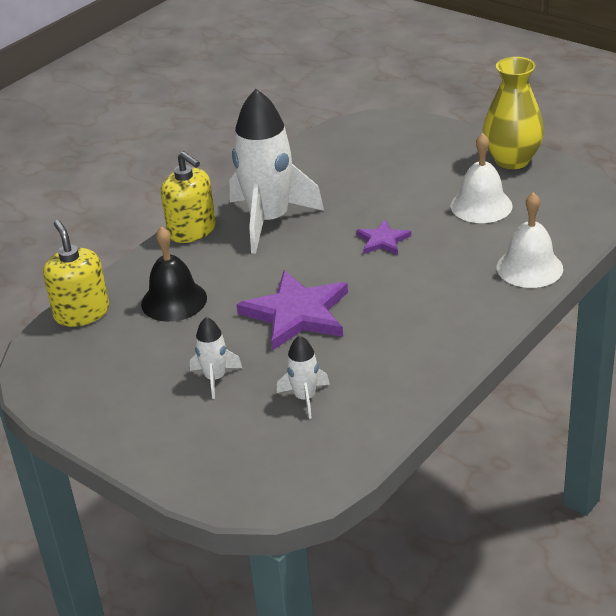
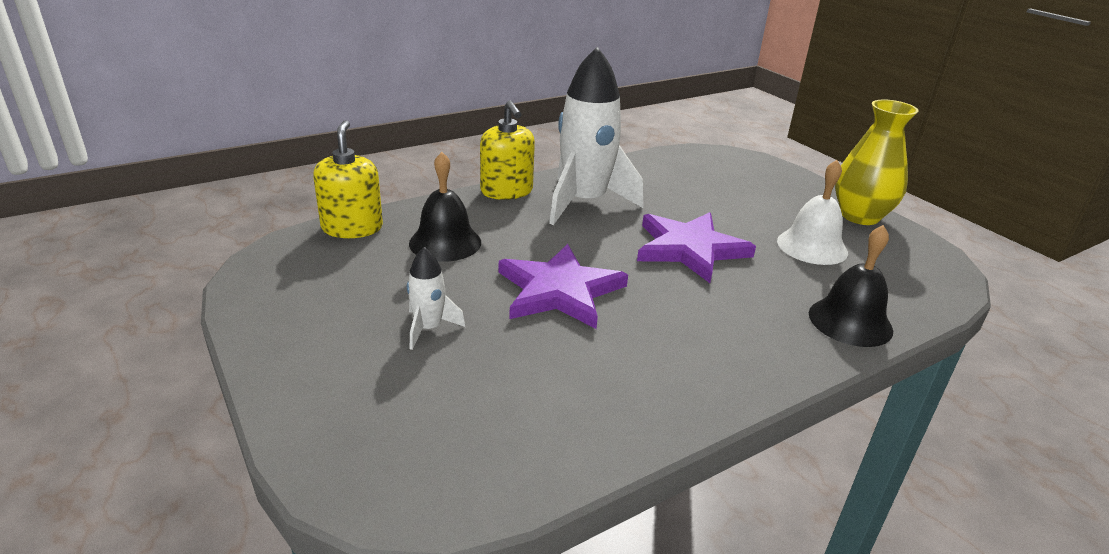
camera: 15 degrees right, 5 degrees down
white rocket [276,335,330,419] -> none
purple star [356,220,411,255] -> purple star [637,212,756,283], size x1.93
white bell [497,192,563,288] -> black bell [809,225,893,347]

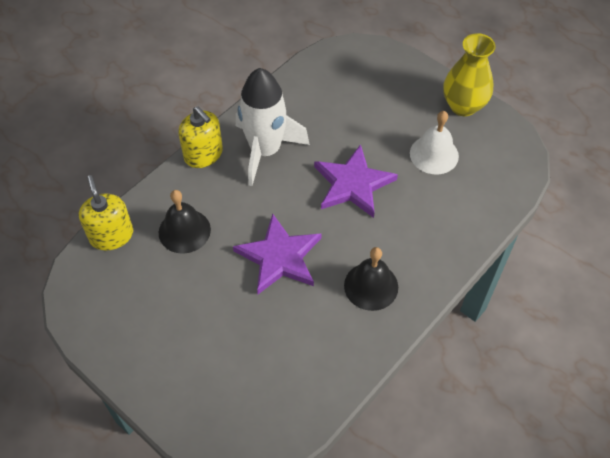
camera: 15 degrees left, 25 degrees up
white rocket [407,247,465,350] -> none
black bell [809,225,893,347] -> black bell moved to [344,247,398,311]

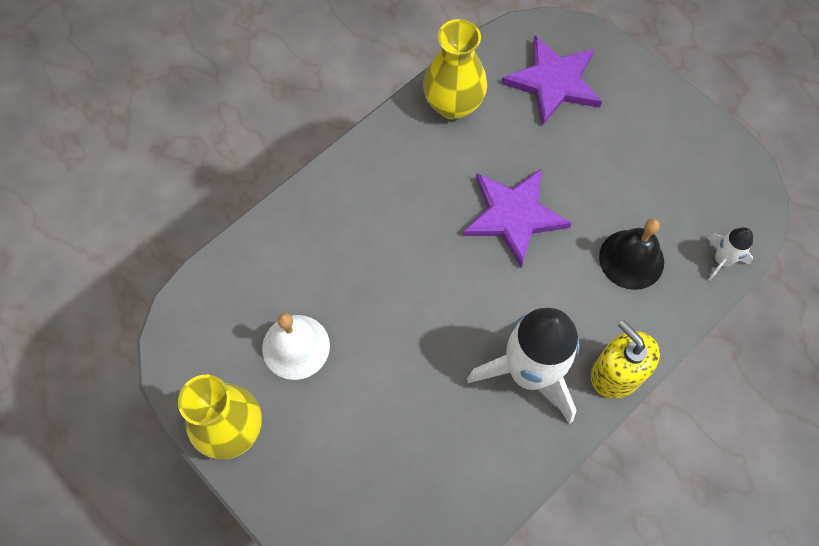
camera: 175 degrees left, 10 degrees up
yellow soap dispenser [79,175,133,251] -> white rocket [708,227,753,281]
purple star [314,144,398,218] -> purple star moved to [501,35,602,126]
black bell [344,247,398,311] -> none
none -> yellow vase [423,19,487,120]

